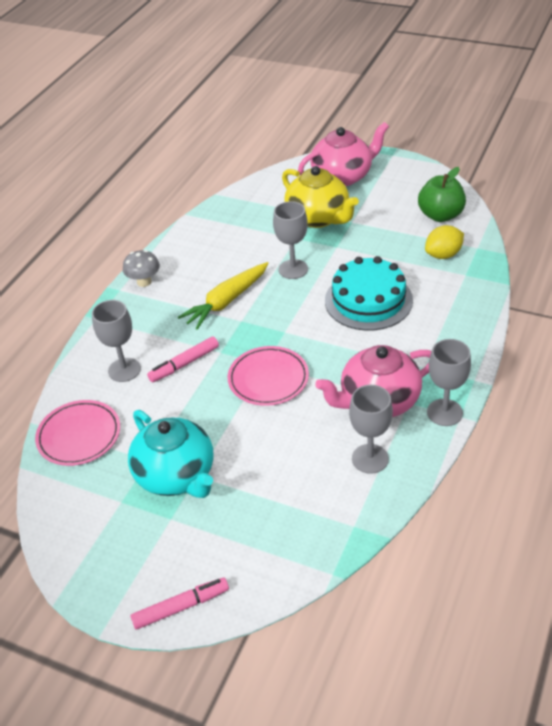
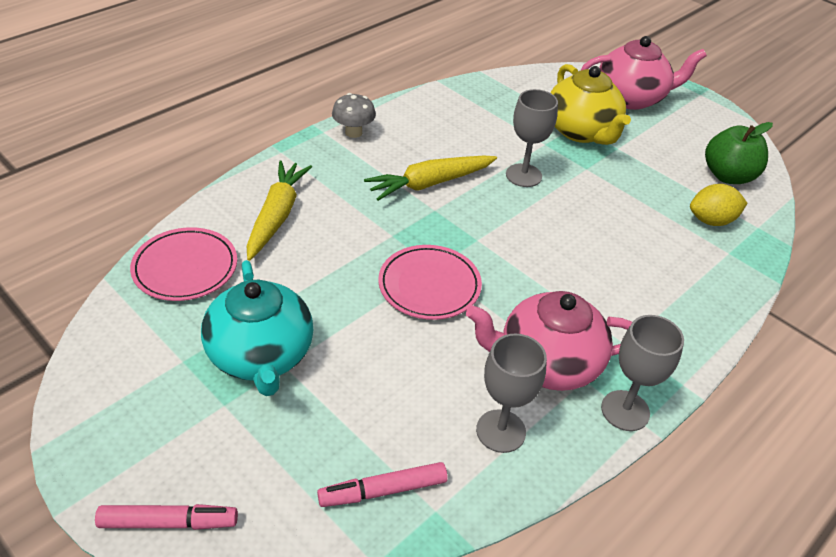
camera: 15 degrees right, 0 degrees up
grey goblet [92,300,141,382] -> yellow carrot [246,160,312,261]
pink marker [147,336,219,382] -> pink marker moved to [317,462,448,507]
turquoise cake [325,256,413,331] -> none

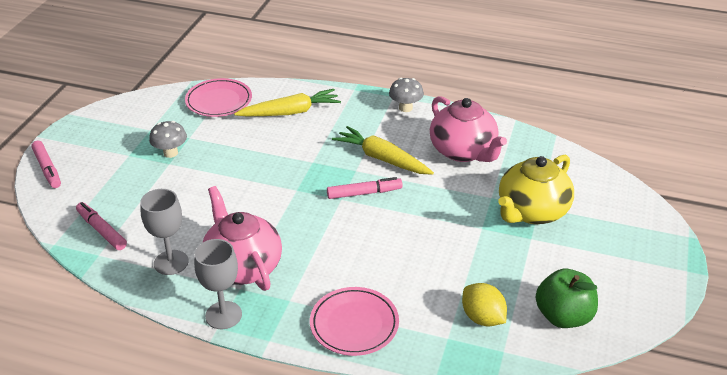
camera: 65 degrees right, 5 degrees down
turquoise teapot [201,260,313,396] -> grey mushroom [149,121,187,158]
pink plate [378,245,482,320] -> pink plate moved to [310,287,399,356]
grey goblet [506,89,558,187] -> none
pink teapot [580,36,707,110] -> pink teapot moved to [430,96,507,162]
none -> pink marker [327,177,403,199]

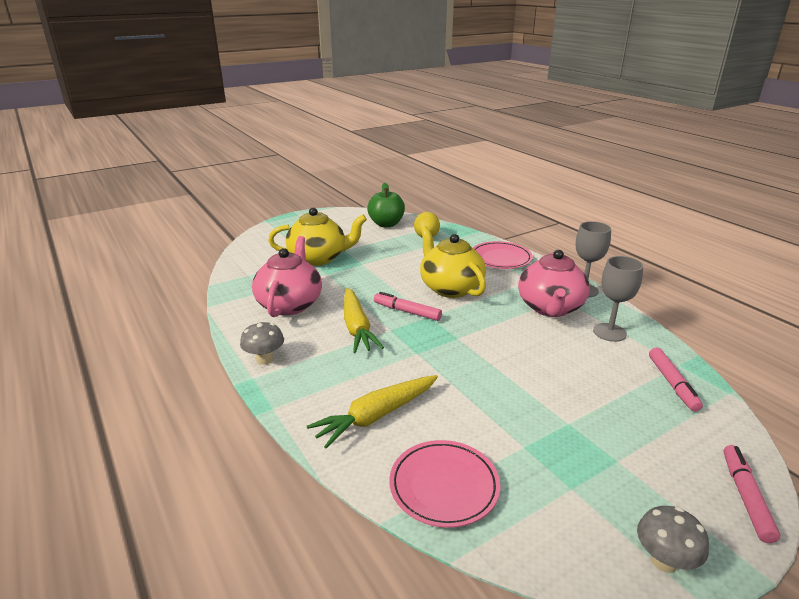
camera: 140 degrees left, 10 degrees down
grey mushroom [149,121,187,158] -> grey mushroom moved to [637,506,709,573]
yellow carrot [234,89,341,116] -> yellow carrot turned 60 degrees counterclockwise [307,375,438,448]
none -> yellow teapot [420,226,486,298]

